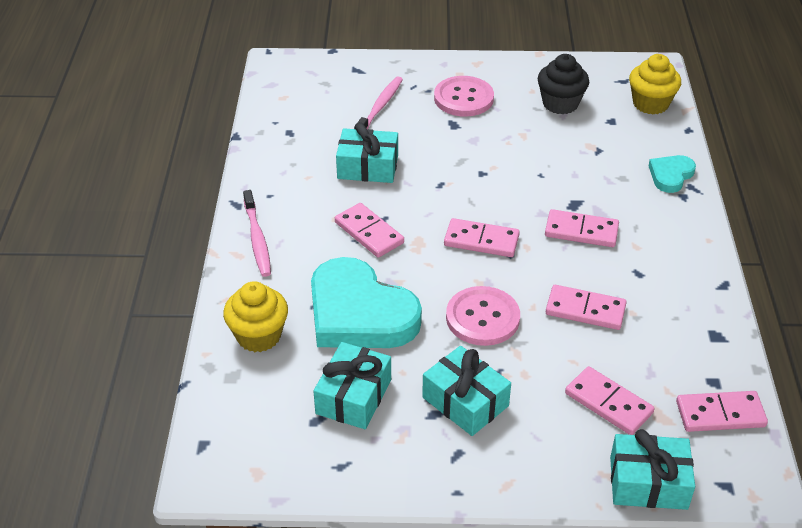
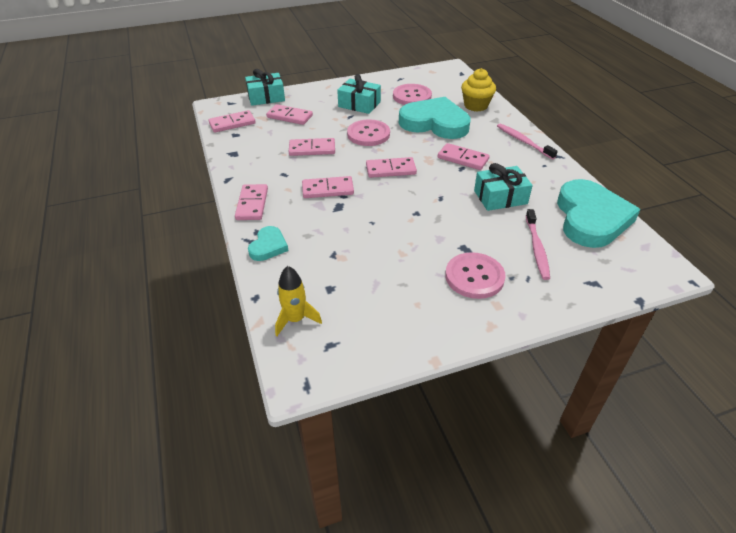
camera: 160 degrees right, 0 degrees up
turquoise gift [314,342,391,429] -> pink button [393,84,432,105]
black cupcake [538,54,589,115] -> none
yellow cupcake [629,54,681,115] -> yellow rocket [275,266,322,336]
none -> pink domino [235,184,268,220]
none -> turquoise heart [557,179,641,248]

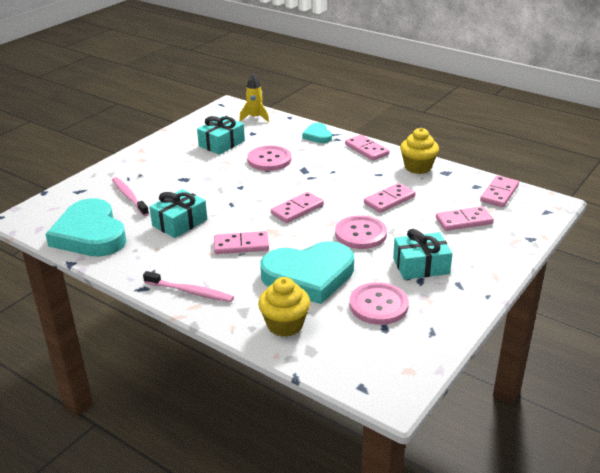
camera: 145 degrees right, 10 degrees down
turquoise gift [245,69,285,106] -> turquoise gift moved to [197,116,245,155]
pink domino [302,176,354,198] -> none
pink button [445,252,506,299] -> pink button moved to [247,145,292,171]
none -> yellow cupcake [400,128,439,174]

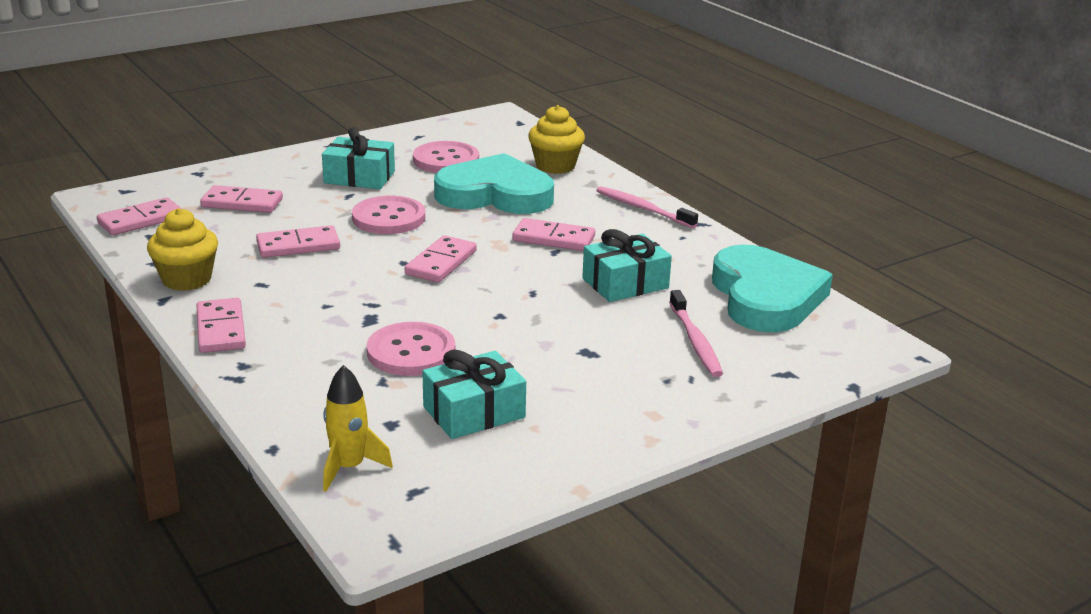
camera: 160 degrees left, 5 degrees down
pink domino [271,192,324,223] -> pink domino turned 45 degrees counterclockwise [405,235,477,282]
turquoise heart [302,123,332,143] -> none

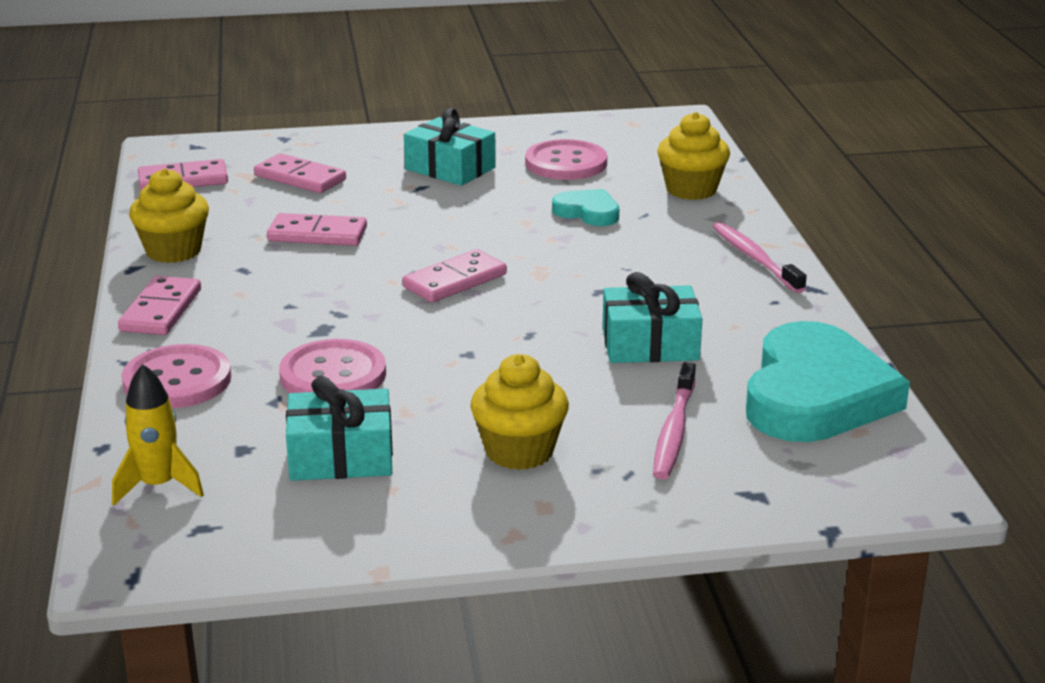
camera: 25 degrees right, 0 degrees up
pink button [352,196,425,234] -> pink button moved to [122,344,231,408]
turquoise heart [434,153,554,214] -> turquoise heart [552,189,619,226], size x0.48
pink domino [512,218,595,251] -> none
none -> yellow cupcake [470,354,569,470]

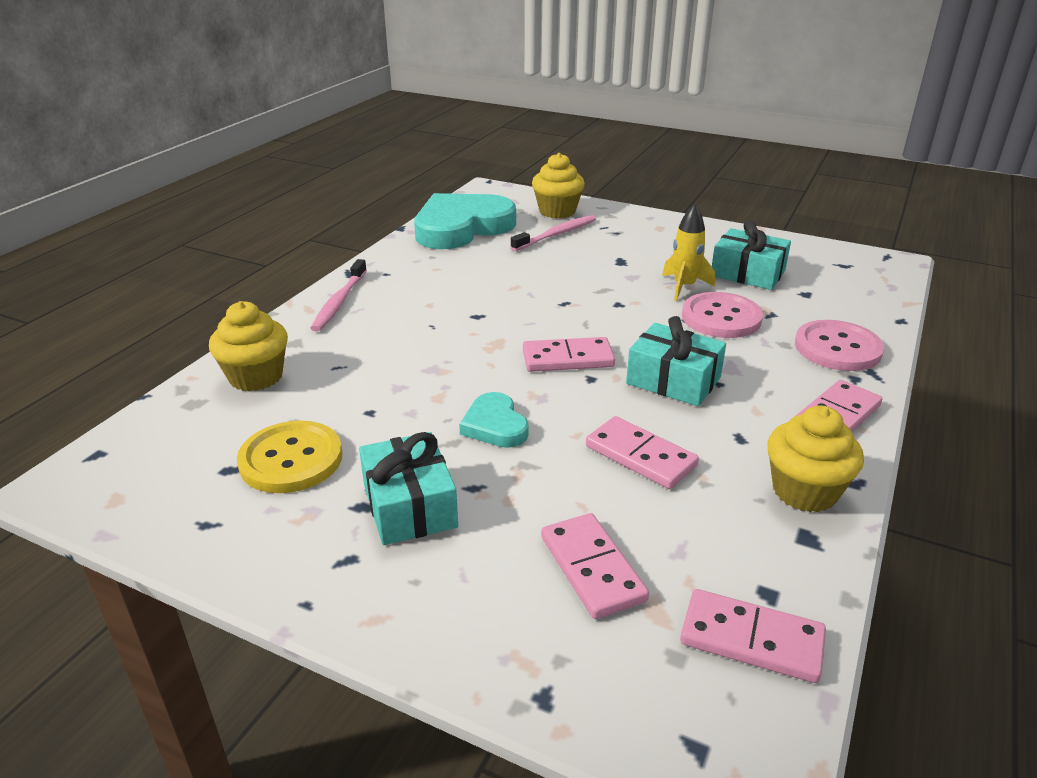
camera: 145 degrees left, 5 degrees up
yellow rocket [112,364,204,505] -> yellow rocket moved to [662,204,715,301]
yellow cupcake [470,354,569,470] -> yellow cupcake moved to [532,153,585,219]
pink button [525,139,607,180] -> yellow button [237,421,342,493]
turquoise heart [552,189,619,226] -> turquoise heart moved to [459,392,529,448]
turquoise gift [602,272,702,363] -> turquoise gift moved to [626,316,726,406]

